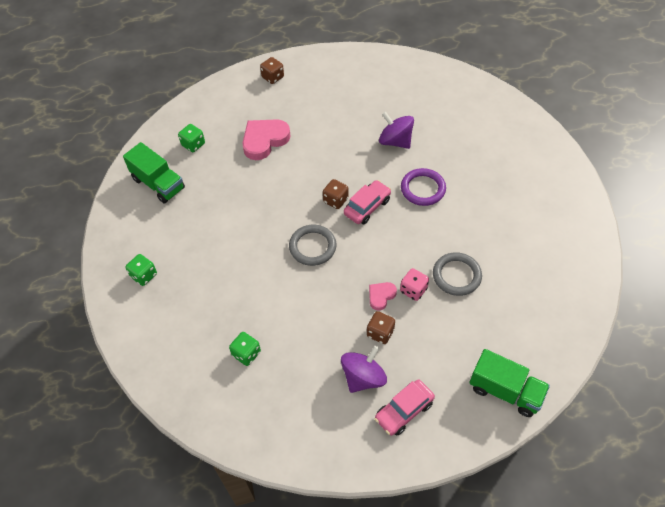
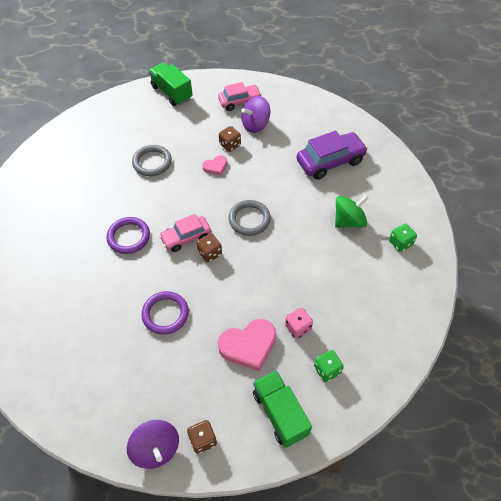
camera: 160 degrees left, 0 degrees up
green truck [123,142,185,204] -> green truck moved to [253,370,312,448]
green dice [229,332,261,366] -> purple car [297,130,368,180]
purple spinning top [379,111,414,149] -> purple spinning top moved to [127,420,179,469]
pink dice [400,268,429,301] -> pink dice moved to [285,308,313,339]
none -> purple ring [141,291,189,335]
none -> green spinning top [335,195,368,228]

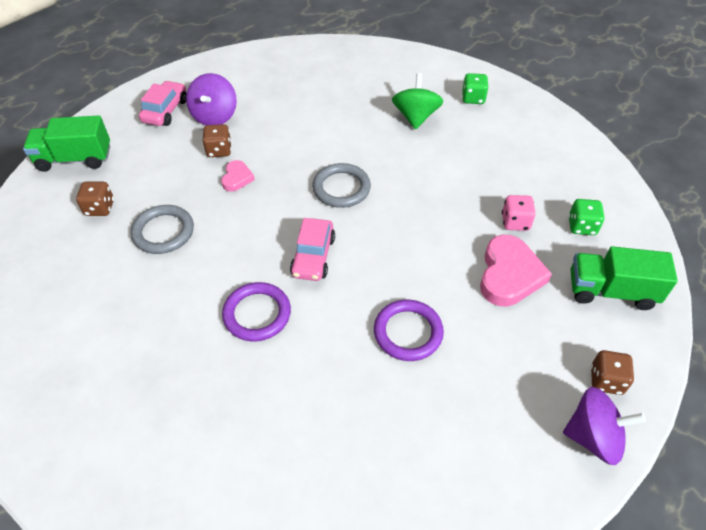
camera: 55 degrees left, 5 degrees down
brown dice [197,234,222,262] -> brown dice moved to [76,182,114,216]
purple car [297,130,368,180] -> none

